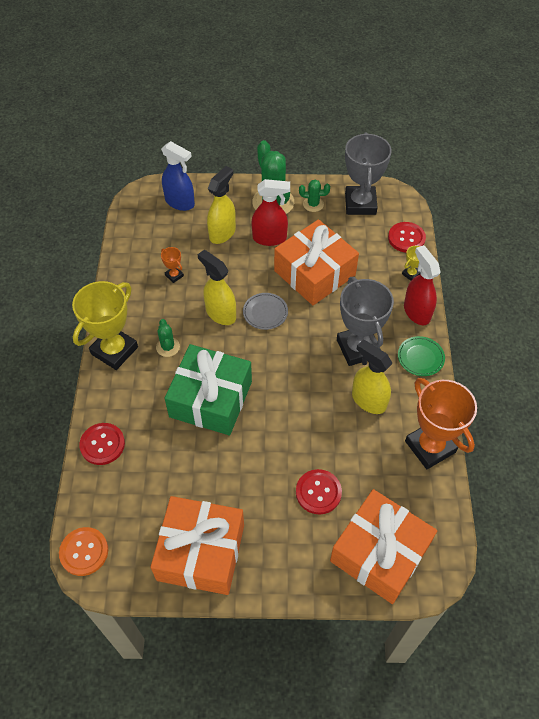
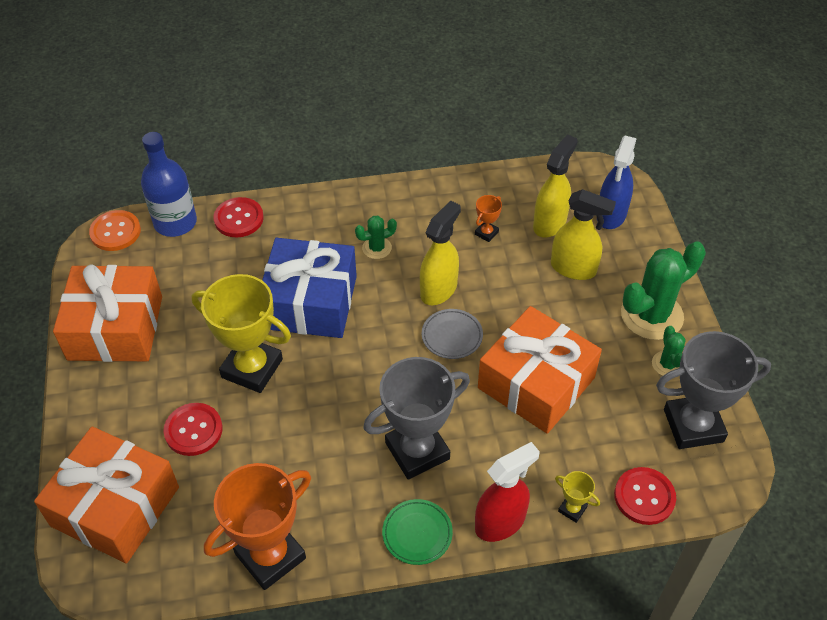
camera: 80 degrees right, 5 degrees down
yellow trophy [72,281,138,370] -> yellow trophy moved to [192,274,291,393]
green gift [165,344,252,435] -> blue gift [262,238,357,338]
red spray bottle [251,179,290,246] -> none
yellow spray bottle [352,340,392,414] -> yellow spray bottle moved to [533,134,578,238]
none -> blue bottle [141,132,197,237]

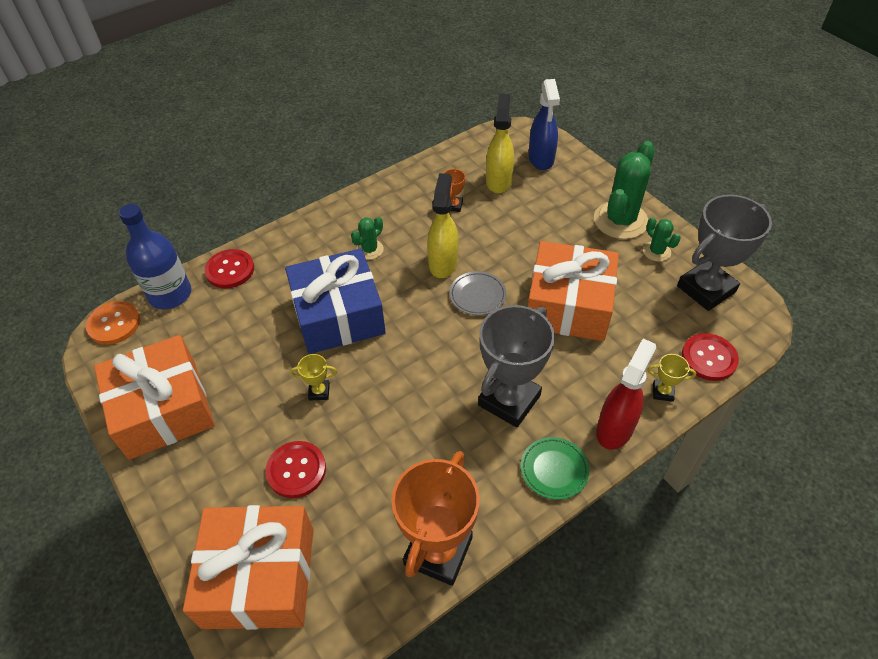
camera: 25 degrees left, 0 degrees up
yellow trophy [192,274,291,393] -> yellow trophy [290,354,337,400], size x0.43
yellow spray bottle [551,189,616,280] -> none

